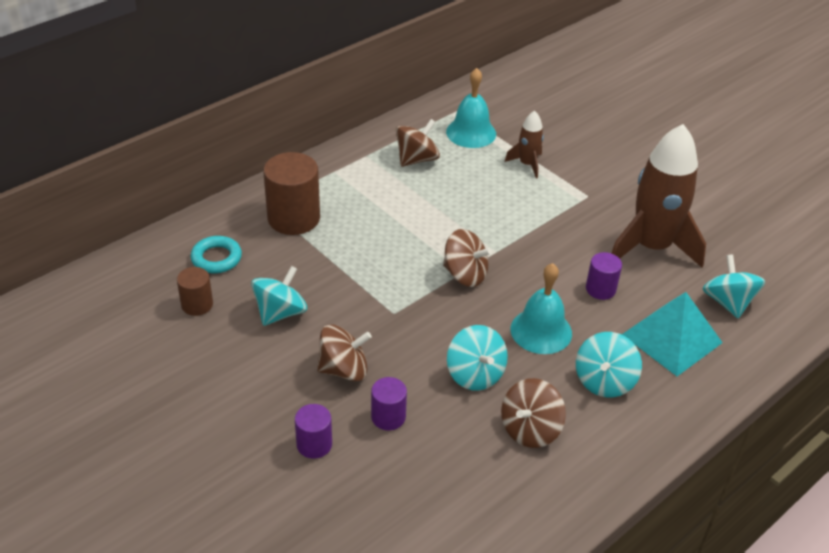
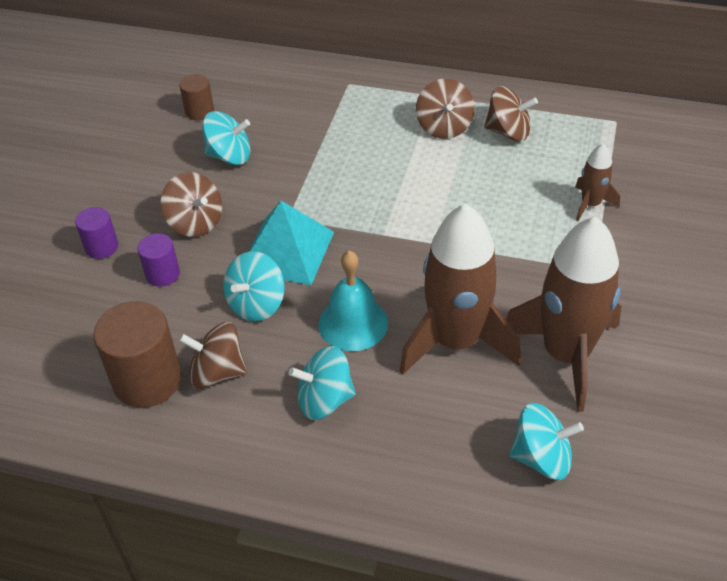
camera: 60 degrees right, 5 degrees up
turquoise ring [191,236,242,273] -> none
brown cylinder [263,152,320,235] -> brown cylinder moved to [93,301,181,408]
brown spinning top [443,229,492,287] -> brown spinning top moved to [416,79,475,139]
turquoise bell [446,68,496,148] -> none
purple cylinder [586,252,622,300] -> brown rocket [400,204,521,375]
turquoise pyramid [622,292,723,376] -> turquoise pyramid moved to [248,201,334,285]
turquoise spinning top [703,254,765,318] -> turquoise spinning top turned 45 degrees clockwise [509,403,584,480]

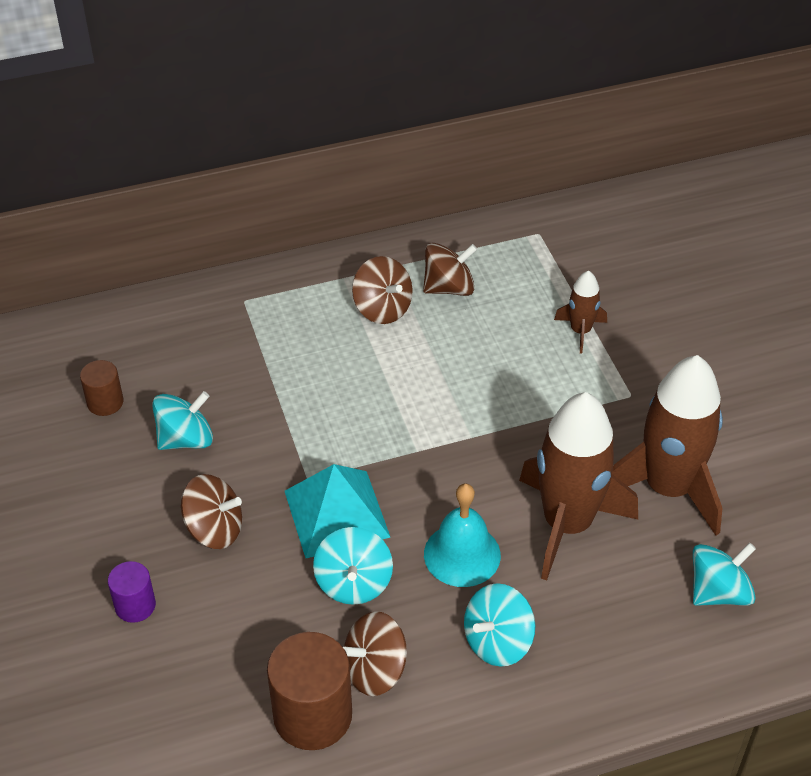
camera: 35 degrees left, 0 degrees up
purple cylinder [137,233,180,287] -> none

